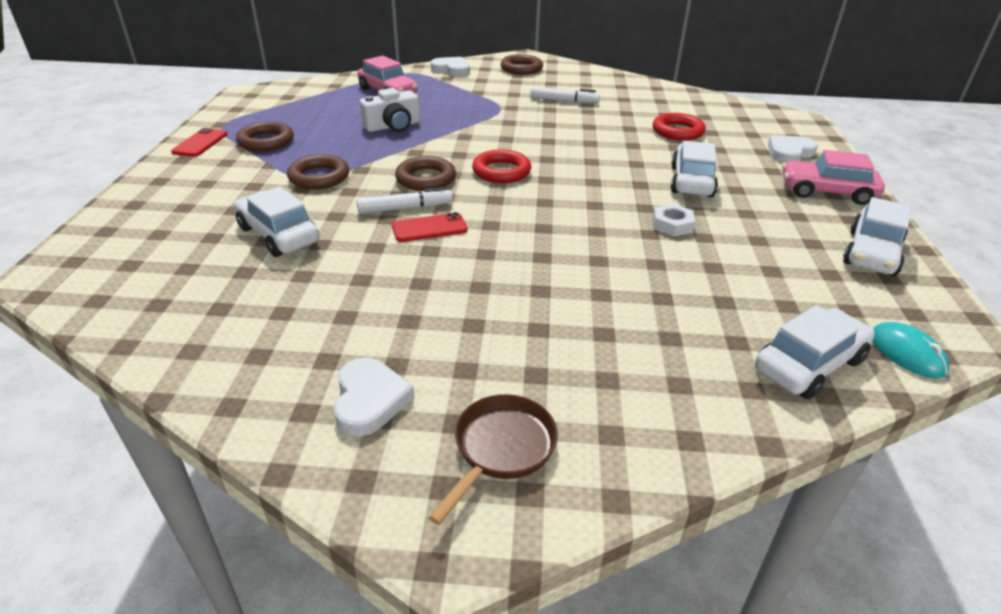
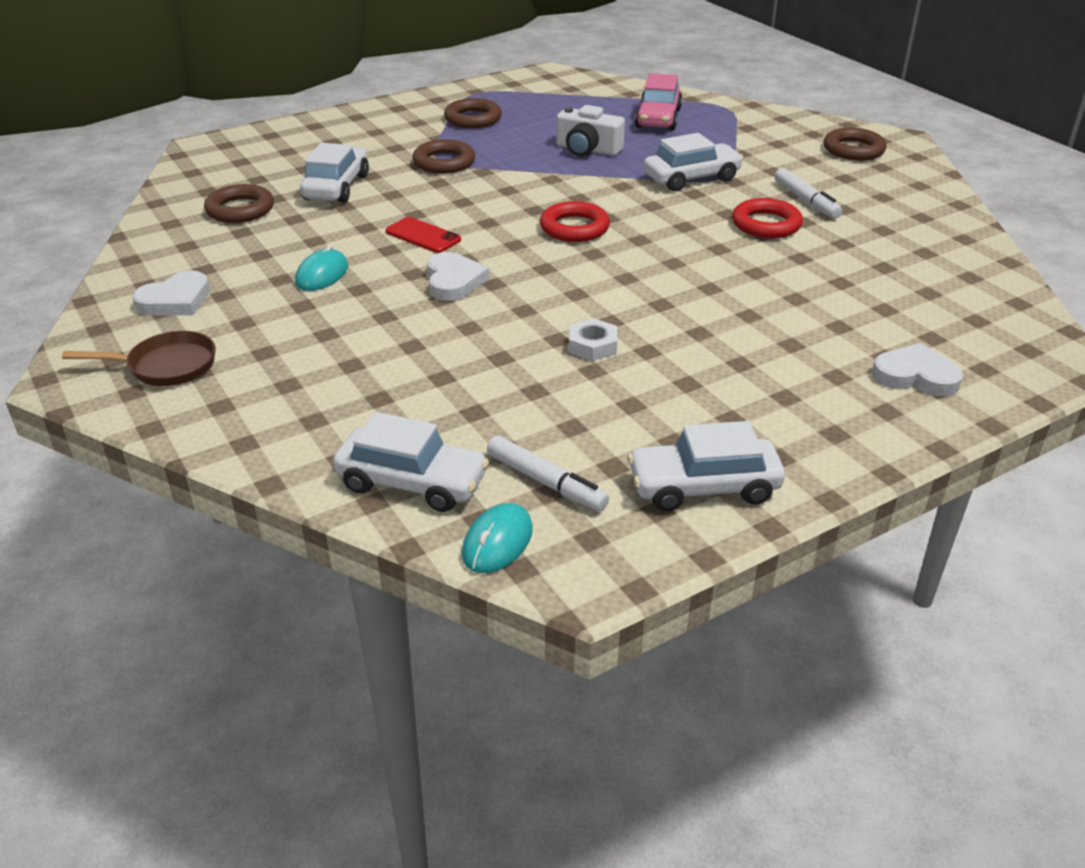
camera: 55 degrees right, 0 degrees up
red phone [171,128,228,157] -> none
white marker [357,187,453,214] -> white marker moved to [487,436,609,511]
brown ring [395,156,456,191] -> brown ring moved to [204,184,274,223]
white heart [431,57,470,76] -> white heart moved to [427,252,489,301]
red ring [653,113,706,141] -> red ring moved to [732,198,803,238]
white car [671,141,718,197] -> white car moved to [644,133,744,191]
pink car [782,150,885,205] -> none
none -> turquoise mouse [295,245,348,291]

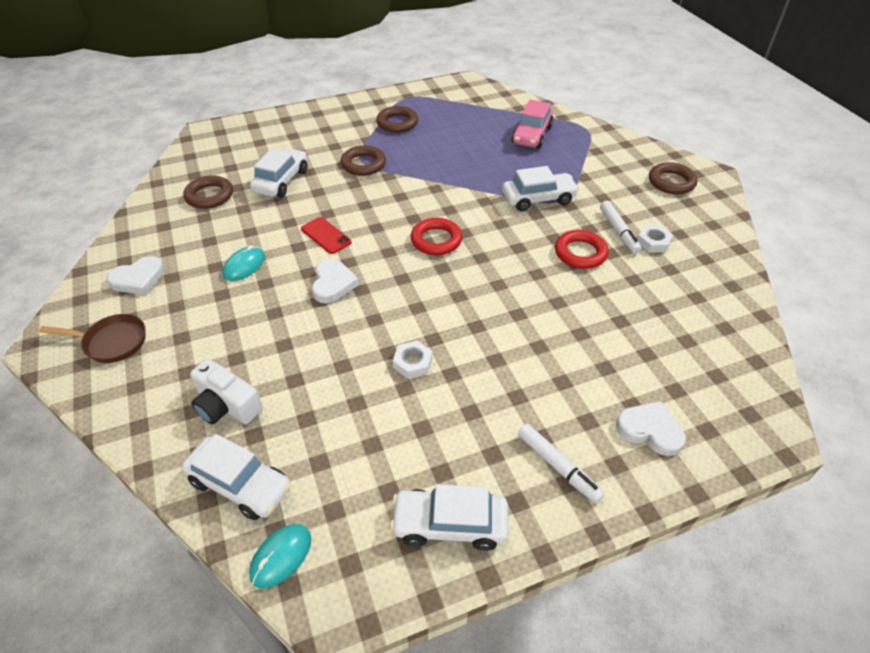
camera: 10 degrees right, 10 degrees up
white marker [487,436,609,511] -> white marker moved to [518,424,605,503]
white camera [556,105,625,157] -> white camera moved to [190,359,263,424]
none -> white nut [637,226,673,252]

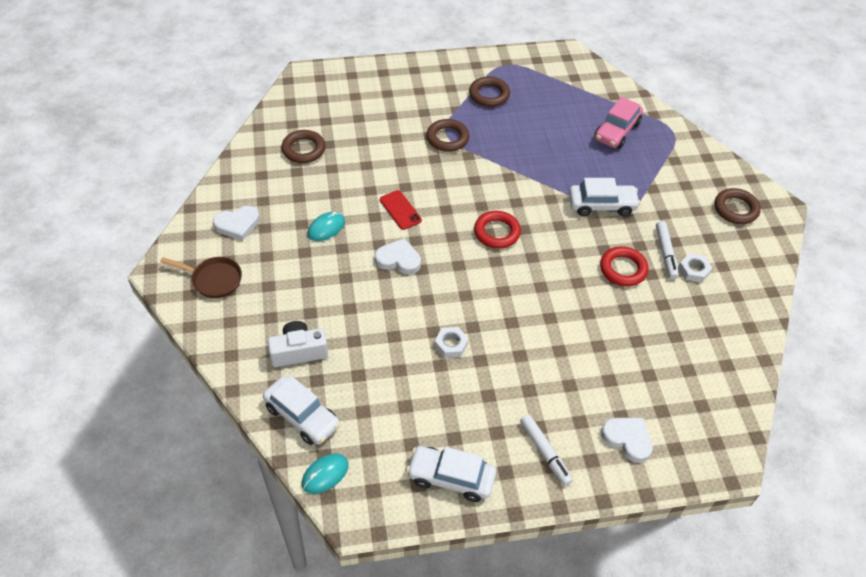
camera: 10 degrees right, 5 degrees up
white camera [190,359,263,424] -> white camera turned 120 degrees clockwise [267,321,328,367]
white car [250,148,307,197] -> none
white heart [312,259,359,304] -> white heart turned 90 degrees counterclockwise [375,238,421,274]

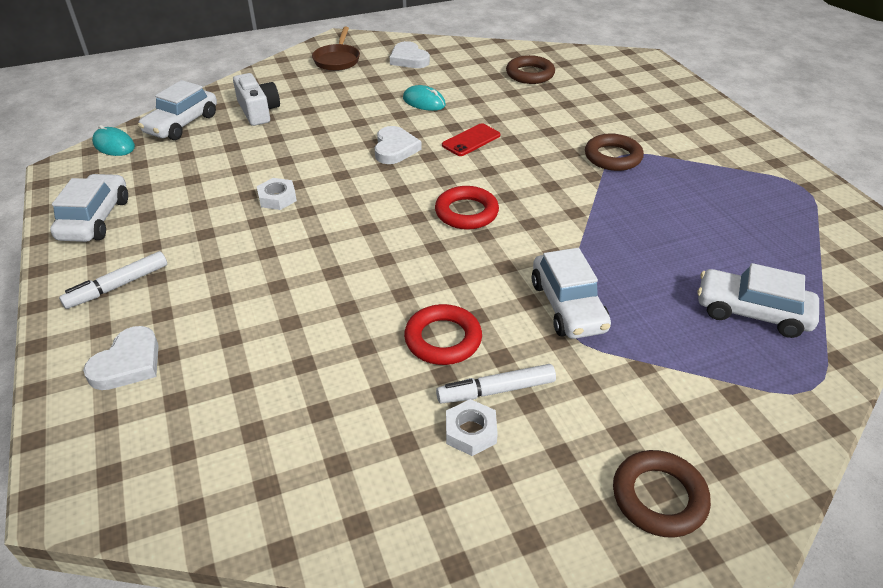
camera: 80 degrees right, 10 degrees down
brown ring [469,76,510,107] -> none
pink car [594,97,643,149] -> white car [697,263,819,338]

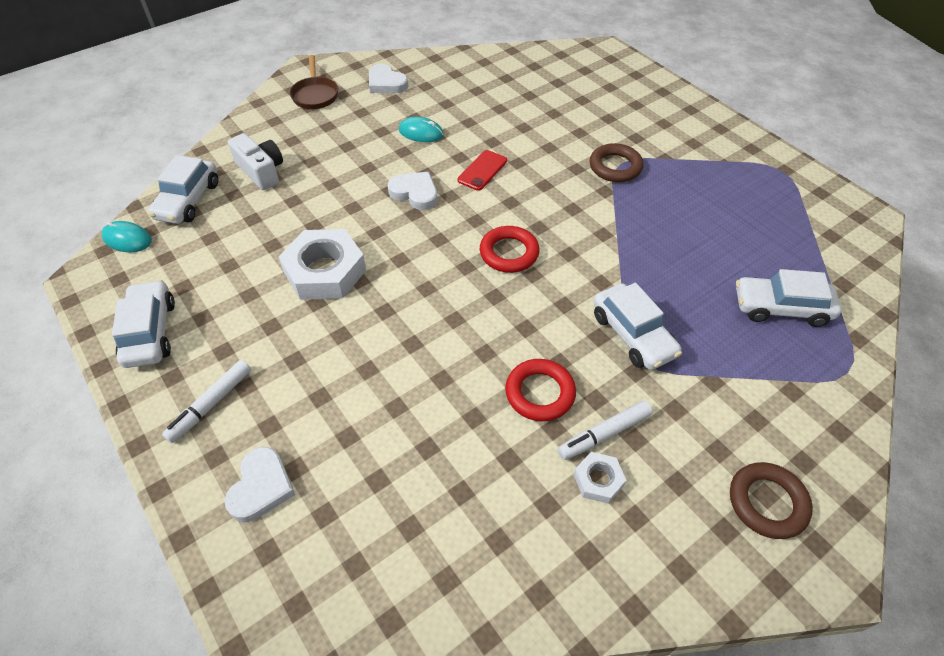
camera: 15 degrees left, 10 degrees up
white nut [257,178,297,210] -> white nut [278,229,366,300], size x2.05
white heart [375,126,422,164] -> white heart turned 45 degrees counterclockwise [388,172,437,210]
brown ring [506,55,555,84] -> none

